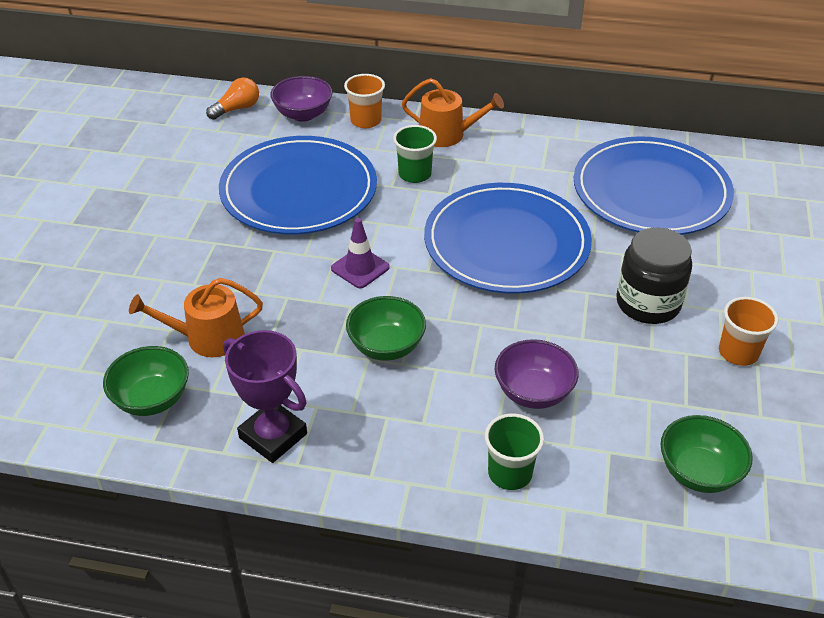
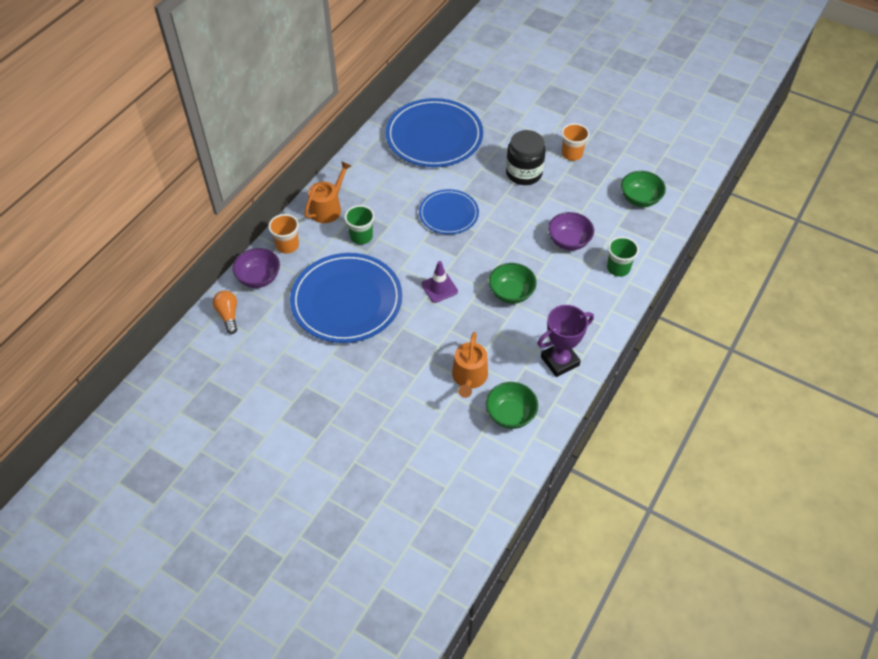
camera: 70 degrees left, 10 degrees up
blue plate [424,183,592,294] -> blue plate [419,189,479,235], size x0.58

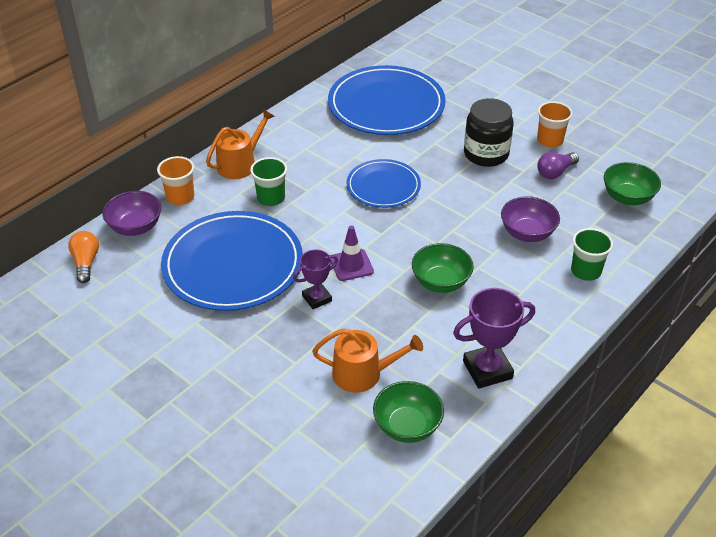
camera: 10 degrees right, 10 degrees down
orange watering can [452,332,488,398] -> orange watering can turned 105 degrees counterclockwise [312,328,423,393]
none -> purple trophy [293,249,338,309]
none -> purple light bulb [537,152,579,179]

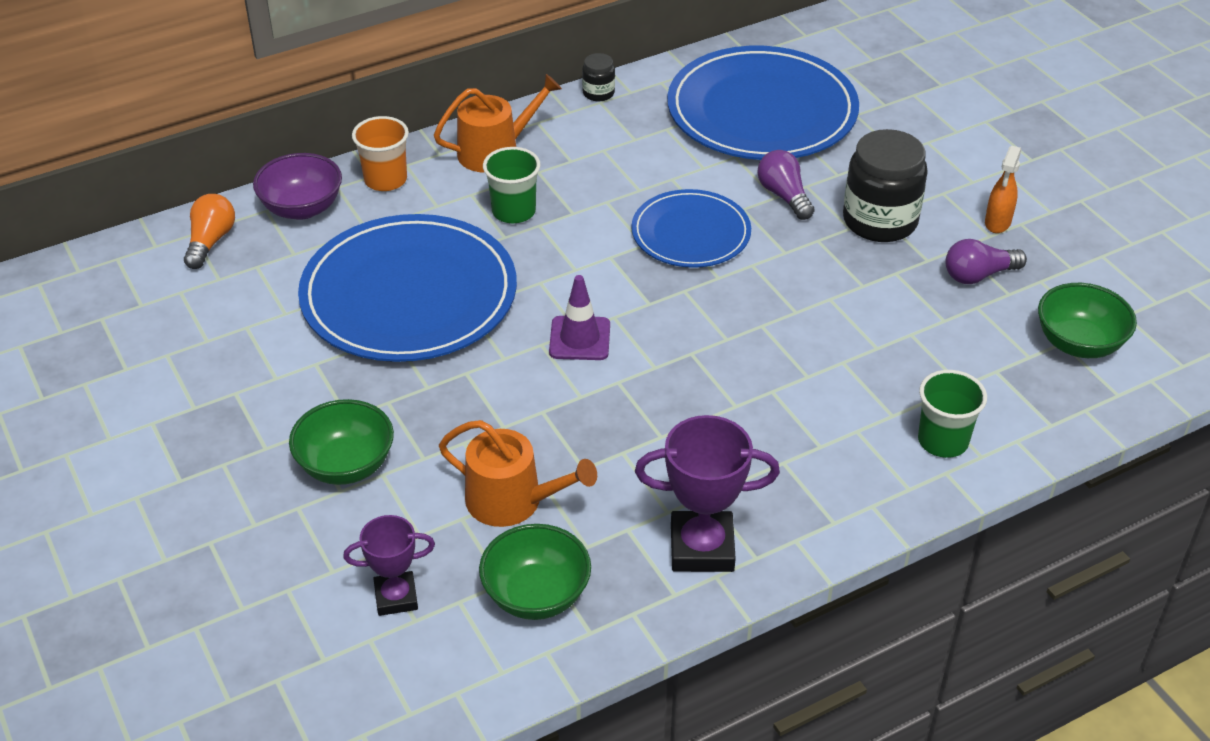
camera: 20 degrees right, 0 degrees up
purple trophy [293,249,338,309] -> purple trophy moved to [343,515,435,616]
green bowl [412,243,474,293] -> green bowl moved to [289,399,394,485]
purple bowl [501,196,560,242] -> none
orange cup [537,101,573,147] -> orange spray bottle [985,145,1021,233]
none -> black jar [582,53,615,101]
none -> purple light bulb [757,150,814,220]

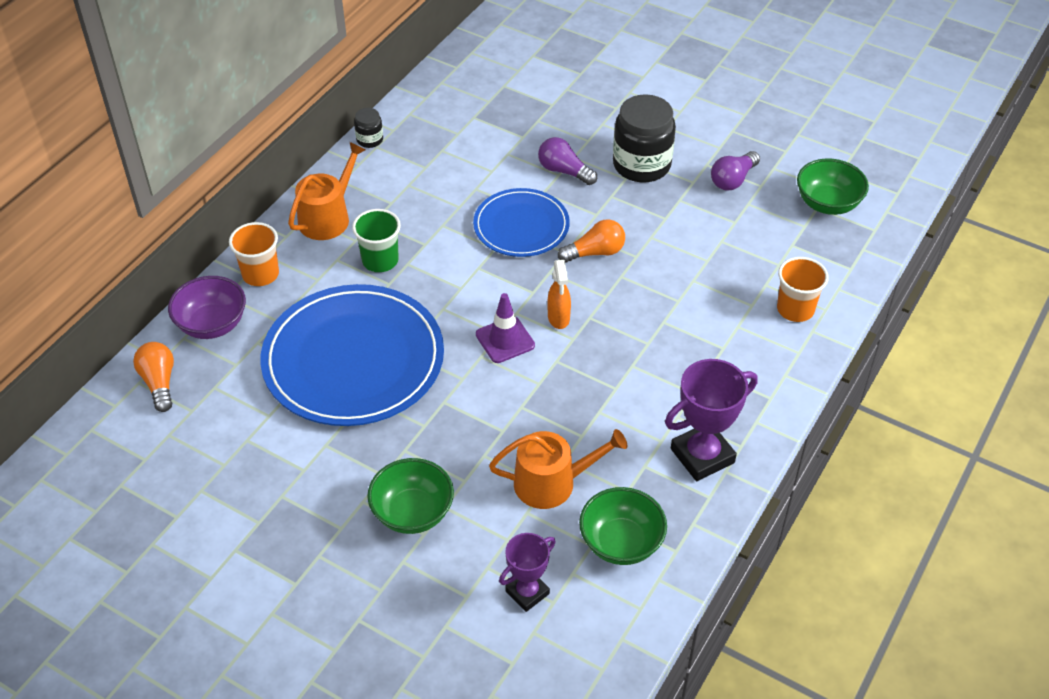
camera: 30 degrees left, 5 degrees up
blue plate [667,46,859,160] -> none
green cup [918,370,987,458] -> orange cup [777,257,829,322]
orange spray bottle [985,145,1021,233] -> orange spray bottle moved to [547,260,571,329]
none -> orange light bulb [558,219,625,263]

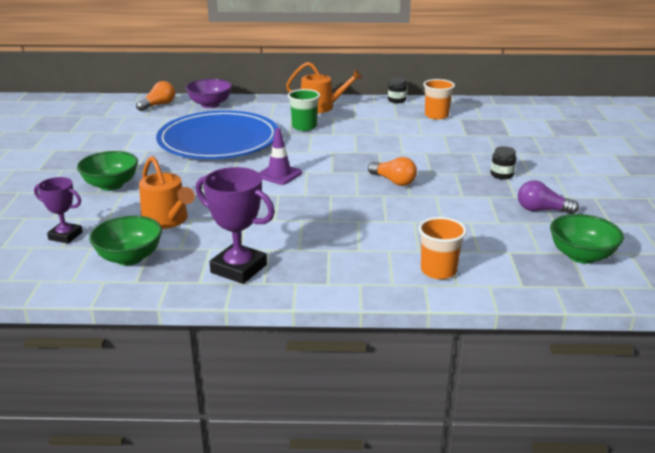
camera: 60 degrees right, 20 degrees down
orange cup [229,222,279,286] -> orange cup moved to [423,79,455,119]
blue plate [473,188,570,257] -> none
purple light bulb [538,137,597,185] -> none
orange spray bottle [547,260,571,329] -> none
black jar [613,94,676,182] -> black jar [491,146,516,180], size x0.47

